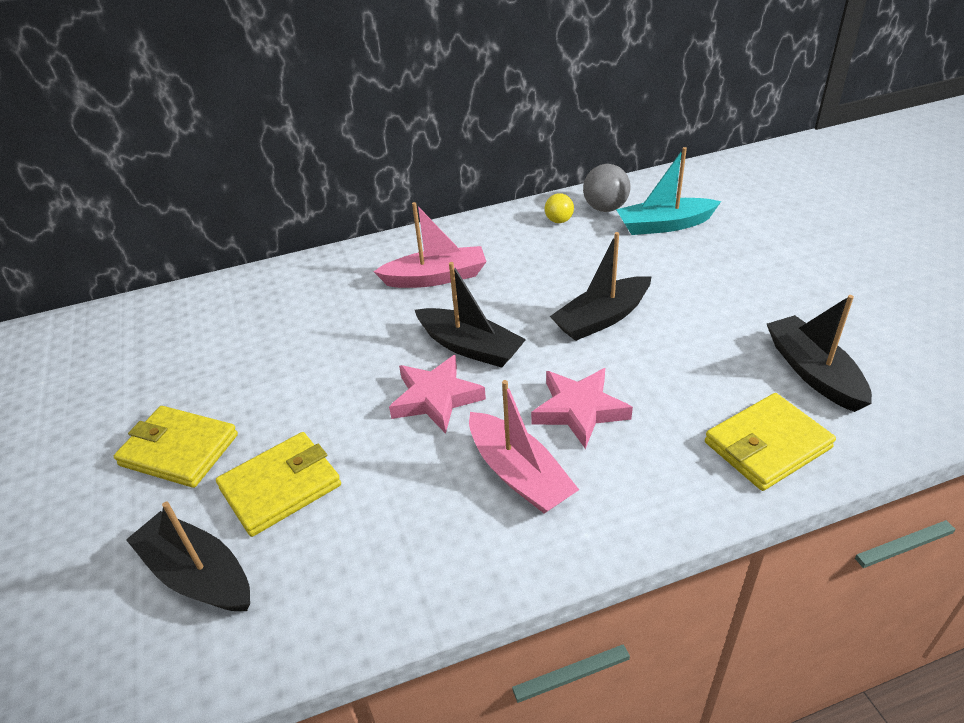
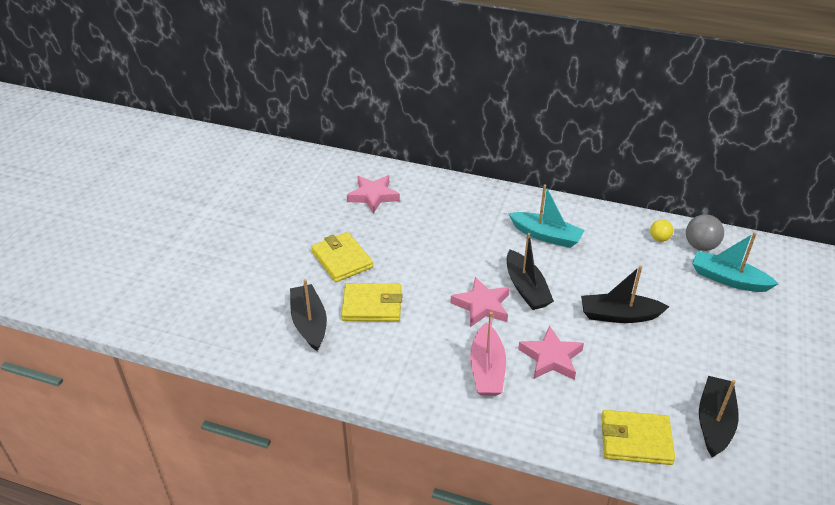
camera: 35 degrees right, 0 degrees up
pink boat [373,202,487,288] -> turquoise boat [508,184,585,248]
none -> pink star [347,175,400,214]

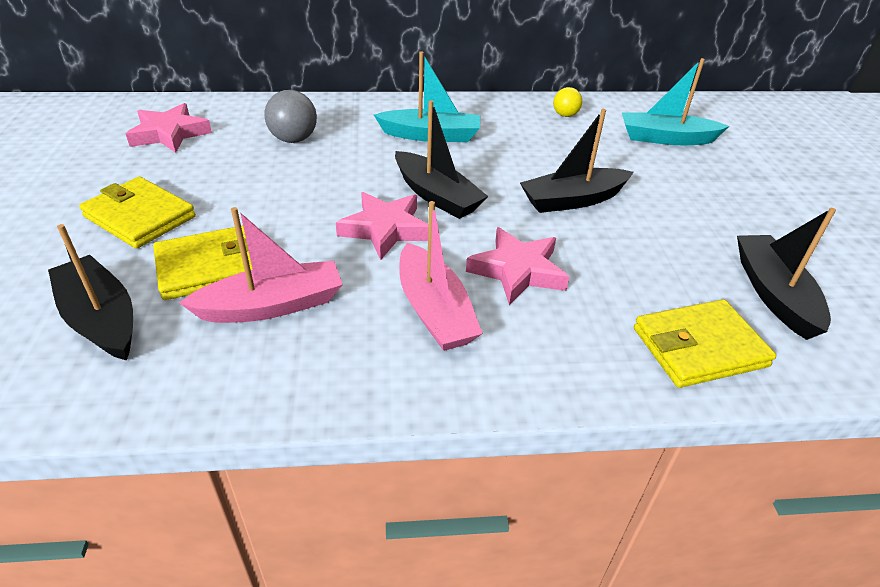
camera: 25 degrees left, 0 degrees up
grey ball [686,214,724,251] -> grey ball moved to [264,90,317,143]
none -> pink boat [179,207,343,323]

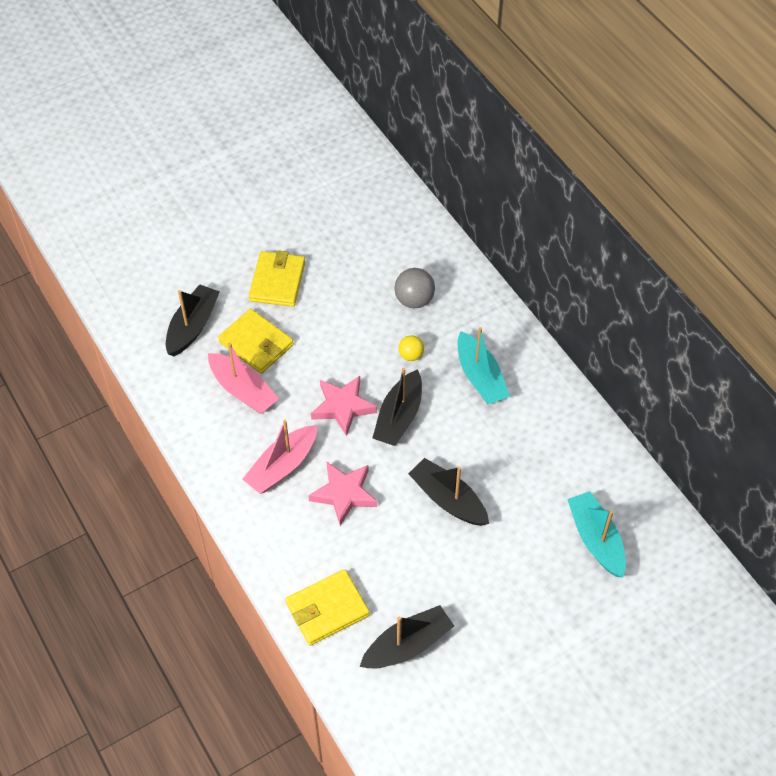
camera: 65 degrees right, 15 degrees up
pink star [126,103,212,153] -> none
yellow ball [553,87,582,117] -> yellow ball moved to [398,335,424,361]
yellow wallet [634,299,776,388] -> yellow wallet turned 75 degrees counterclockwise [285,569,370,645]

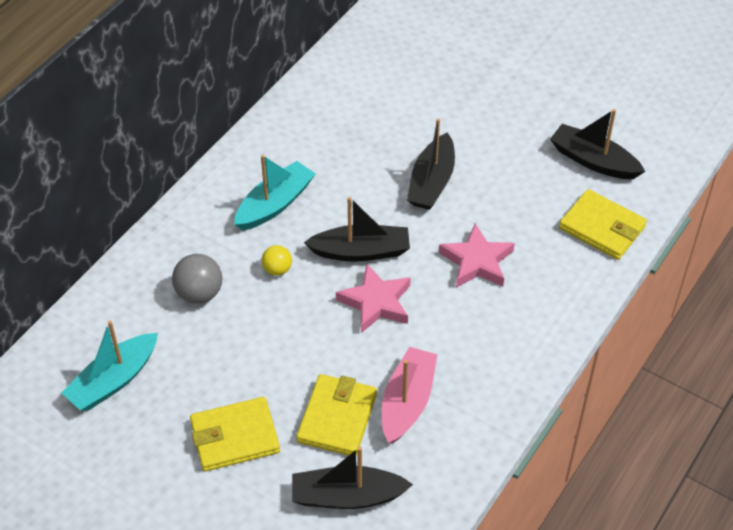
camera: 115 degrees left, 5 degrees down
pink boat [242,420,317,494] -> none
turquoise boat [567,491,626,578] -> turquoise boat moved to [61,320,158,411]

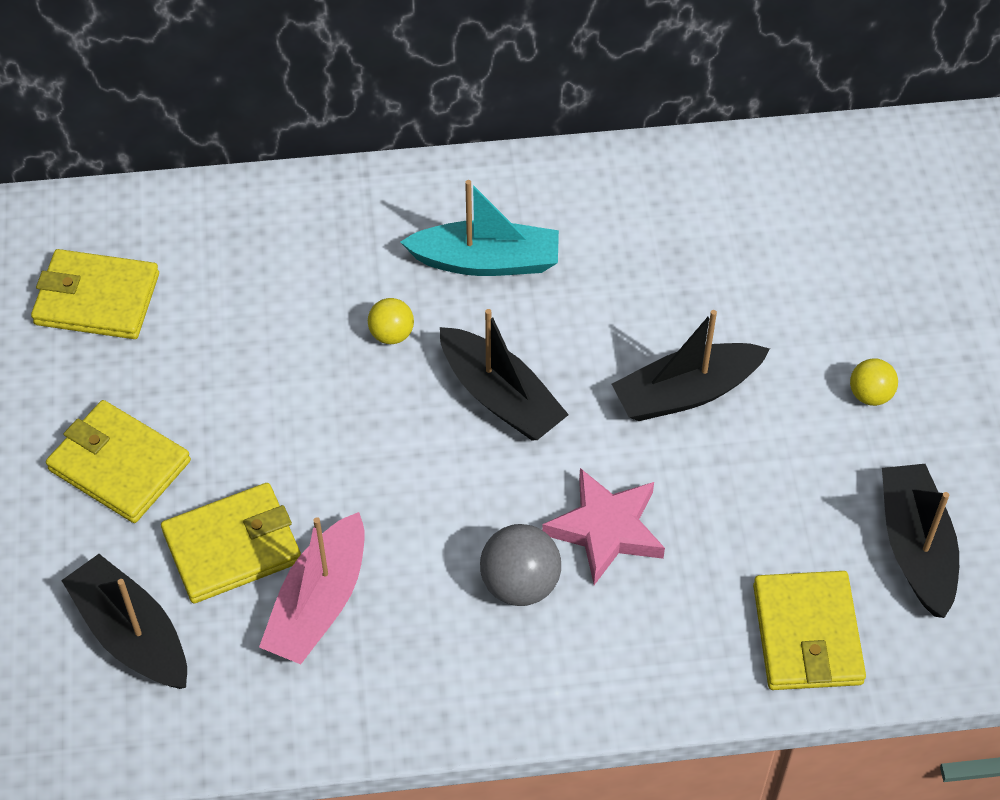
camera: 50 degrees right, 5 degrees up
turquoise boat [61,320,158,411] -> yellow wallet [31,249,159,339]
grey ball [172,254,222,304] -> grey ball moved to [480,524,561,606]
pink star [336,264,411,333] -> none
pink boat [382,347,437,444] -> pink boat turned 135 degrees clockwise [259,512,364,664]
none -> yellow ball [850,358,898,406]

